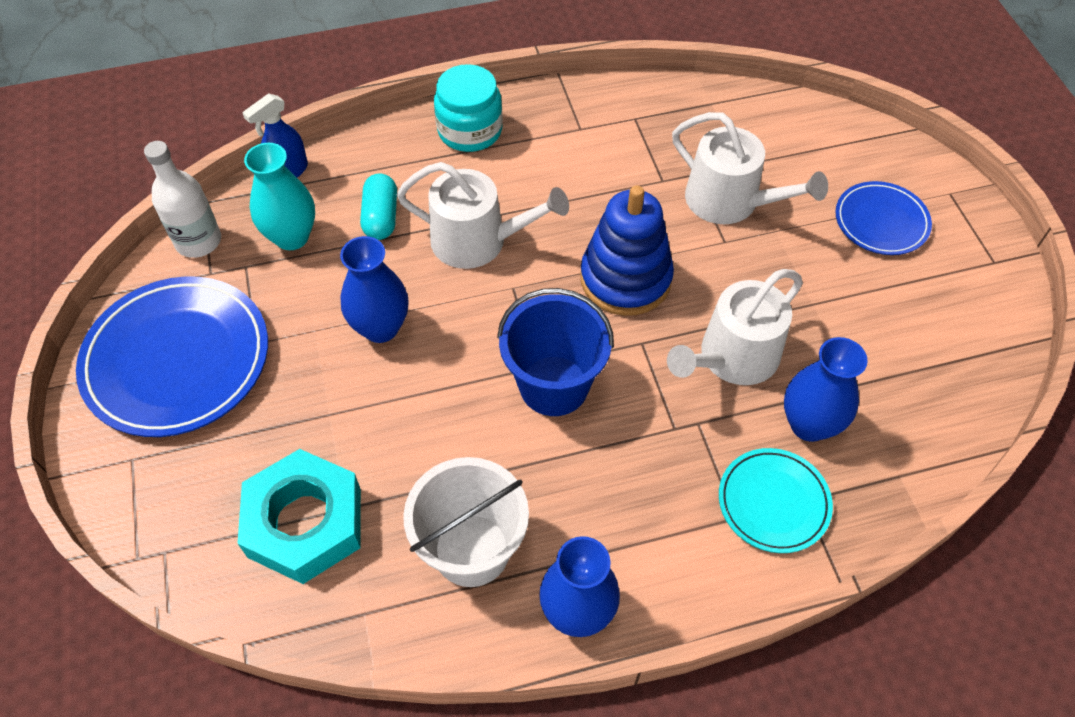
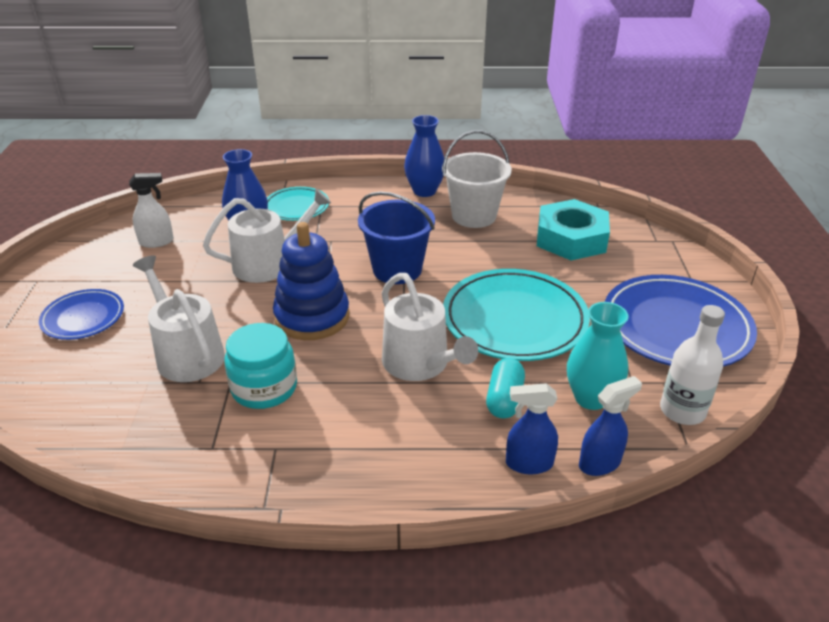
camera: 165 degrees left, 20 degrees down
blue vase [340,236,409,343] -> turquoise plate [443,269,590,361]
white watering can [397,162,569,269] -> white watering can turned 150 degrees counterclockwise [382,273,478,381]
turquoise jar [434,64,503,152] -> turquoise jar moved to [224,323,297,409]
none -> white spray bottle [129,173,174,248]
none -> blue spray bottle [506,383,558,474]

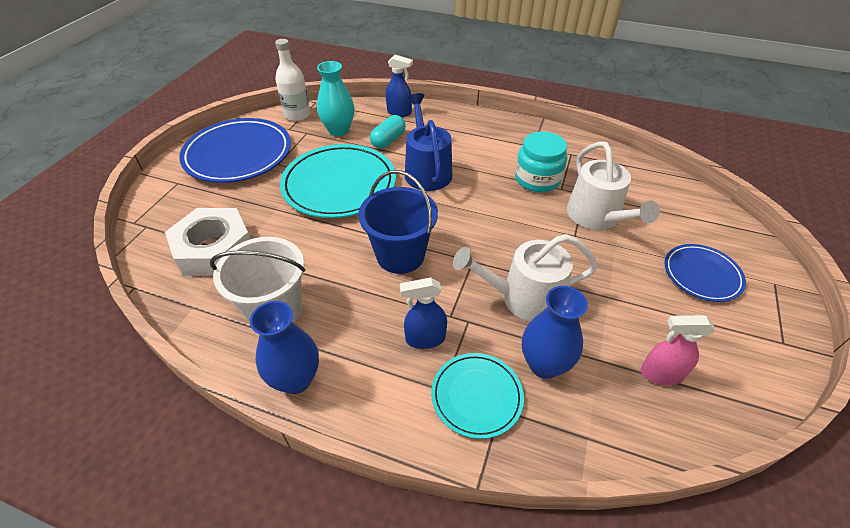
camera: 160 degrees left, 10 degrees up
white spray bottle [129,173,174,248] -> pink spray bottle [640,315,716,386]
blue stacking toy [273,222,349,340] -> none
white watering can [382,273,478,381] -> blue watering can [405,93,453,191]
turquoise nut [537,199,610,260] -> white nut [165,208,251,276]
blue spray bottle [579,376,642,476] -> blue spray bottle moved to [400,278,447,349]

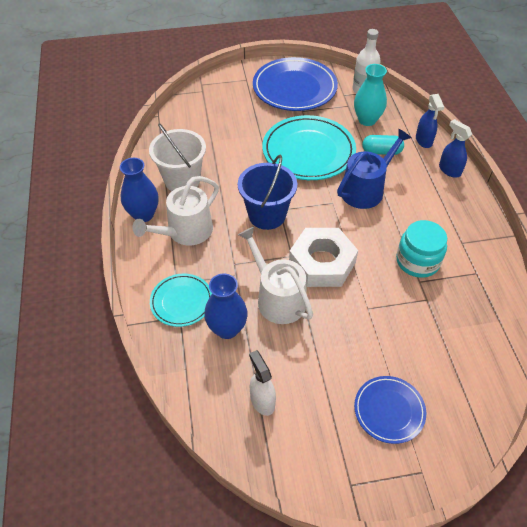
camera: 60 degrees right, 5 degrees up
white nut [165,208,251,276] -> white nut moved to [289,228,358,287]
blue spray bottle [400,278,447,349] -> blue spray bottle moved to [439,119,472,178]
white watering can [567,141,660,230] -> white watering can moved to [132,176,219,245]
pink spray bottle [640,315,716,386] -> white spray bottle [249,350,276,416]

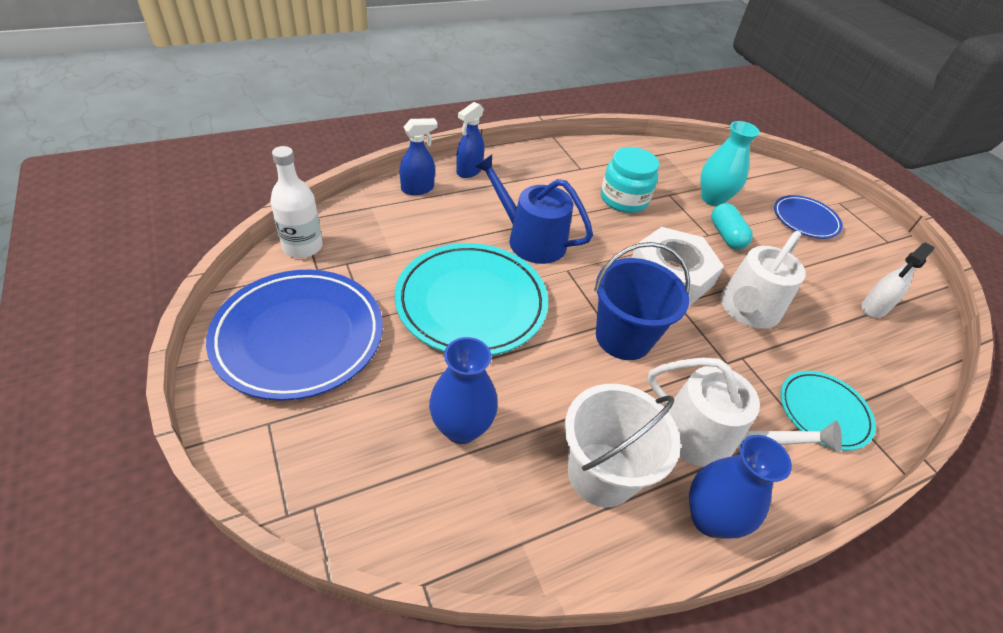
camera: 110 degrees left, 5 degrees down
blue vase [204,273,248,339] -> blue vase moved to [429,337,498,444]
turquoise vase [354,64,387,126] -> turquoise vase moved to [701,121,760,206]
turquoise capsule [362,135,404,155] -> turquoise capsule moved to [711,203,753,249]

